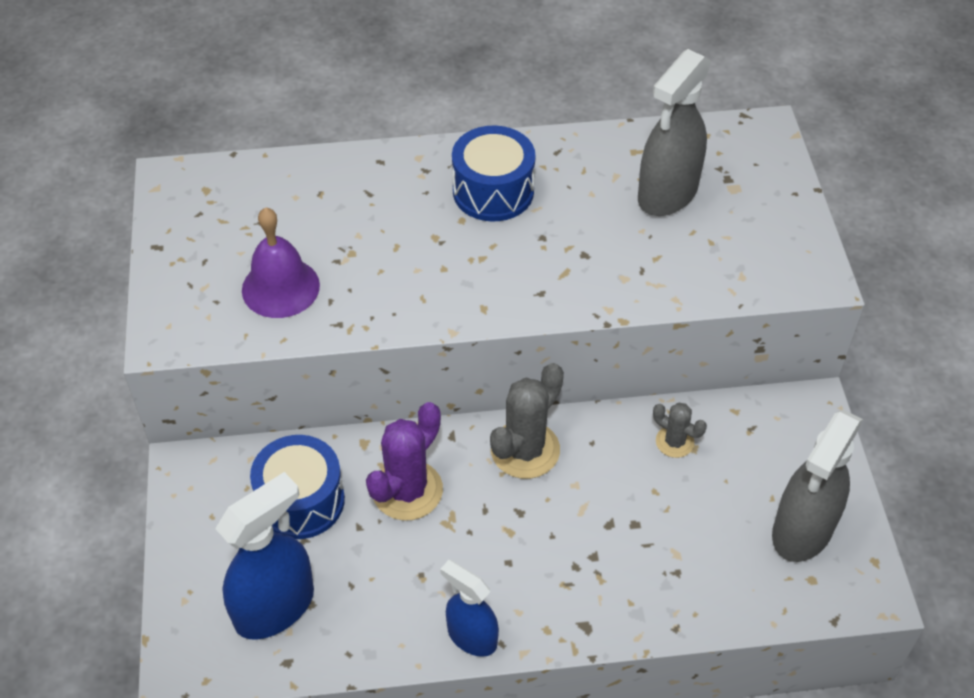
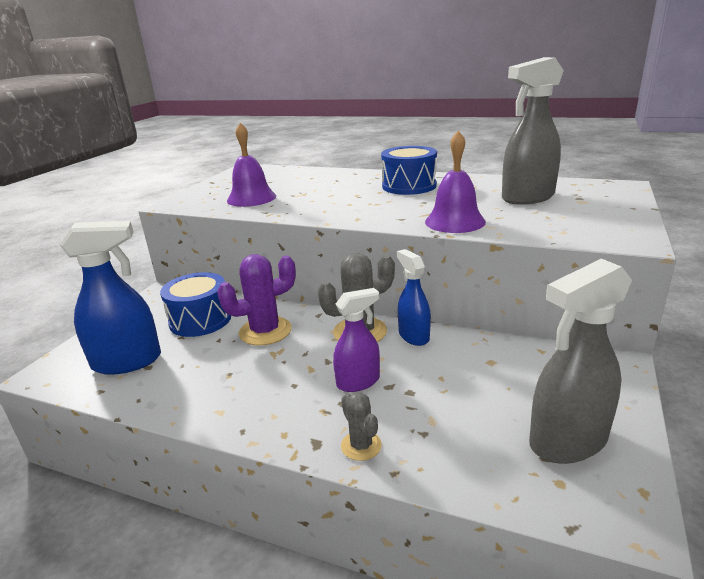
camera: 30 degrees right, 25 degrees down
blue spray bottle [440,560,499,657] -> blue spray bottle moved to [397,249,431,346]
grey cactus [653,403,707,458] -> grey cactus moved to [341,392,382,461]
none -> purple spray bottle [333,288,380,392]
none -> purple bell [425,131,486,233]

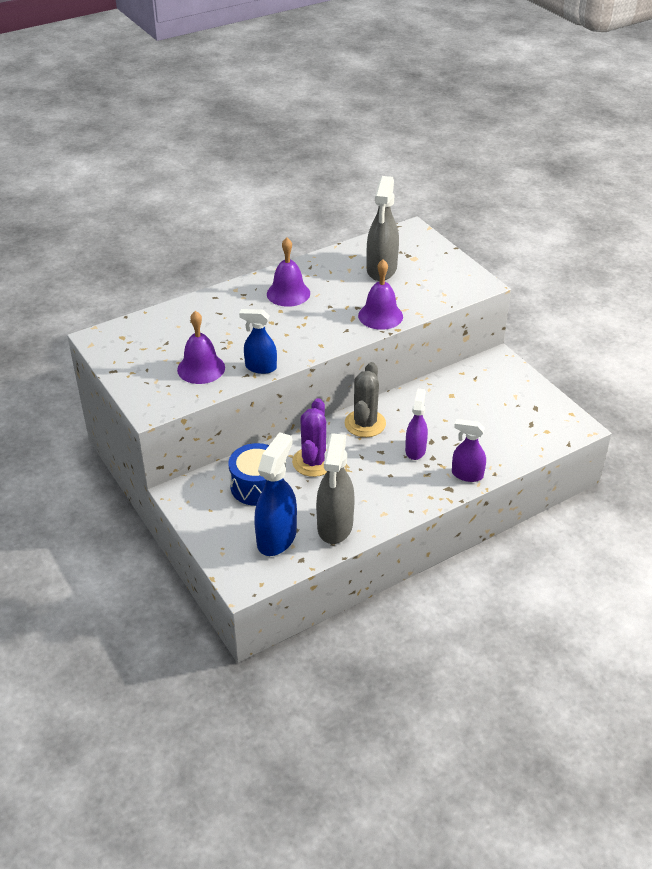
camera: 55 degrees left, 15 degrees up
grey cactus [341,392,382,461] -> purple spray bottle [452,419,486,482]
blue drum [381,146,437,195] -> purple bell [267,238,310,307]
blue spray bottle [397,249,431,346] -> blue spray bottle moved to [239,309,277,374]
grey spray bottle [529,258,632,464] -> grey spray bottle moved to [316,433,355,544]

